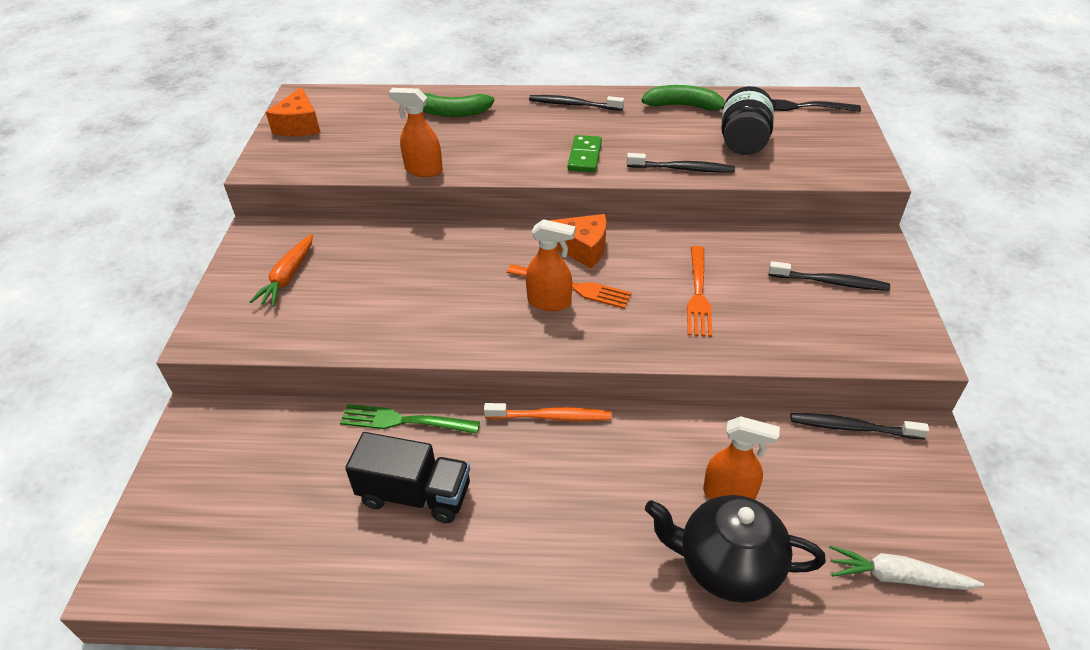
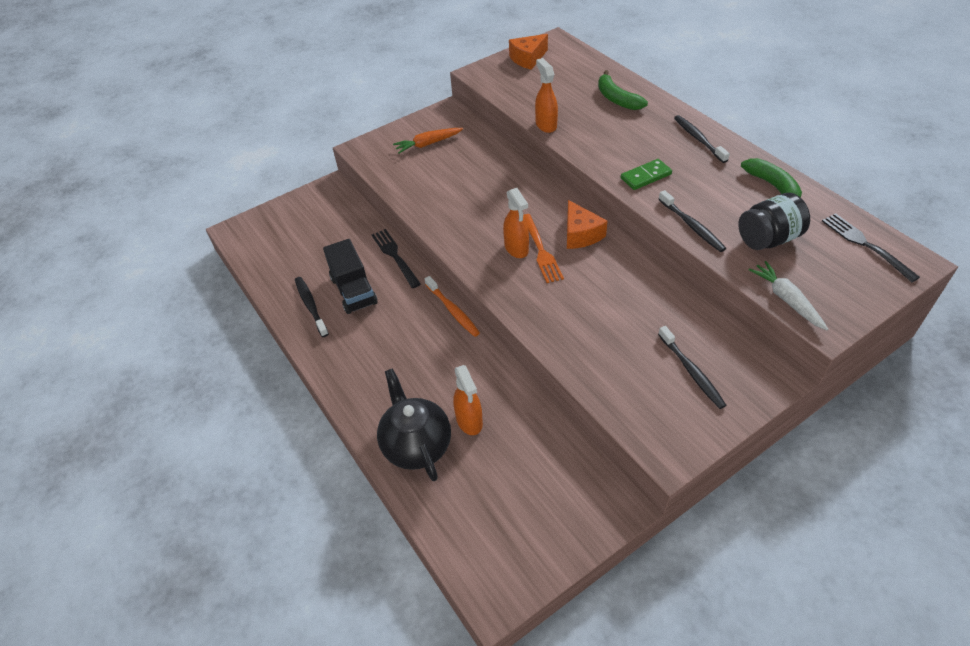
camera: 55 degrees right, 5 degrees up
green fork [340,404,480,434] -> black fork [372,229,421,288]
orange fork [687,246,712,337] -> none
black toothbrush [790,413,929,439] -> black toothbrush moved to [295,277,329,337]
white carrot [829,545,984,590] -> white carrot moved to [748,261,828,330]

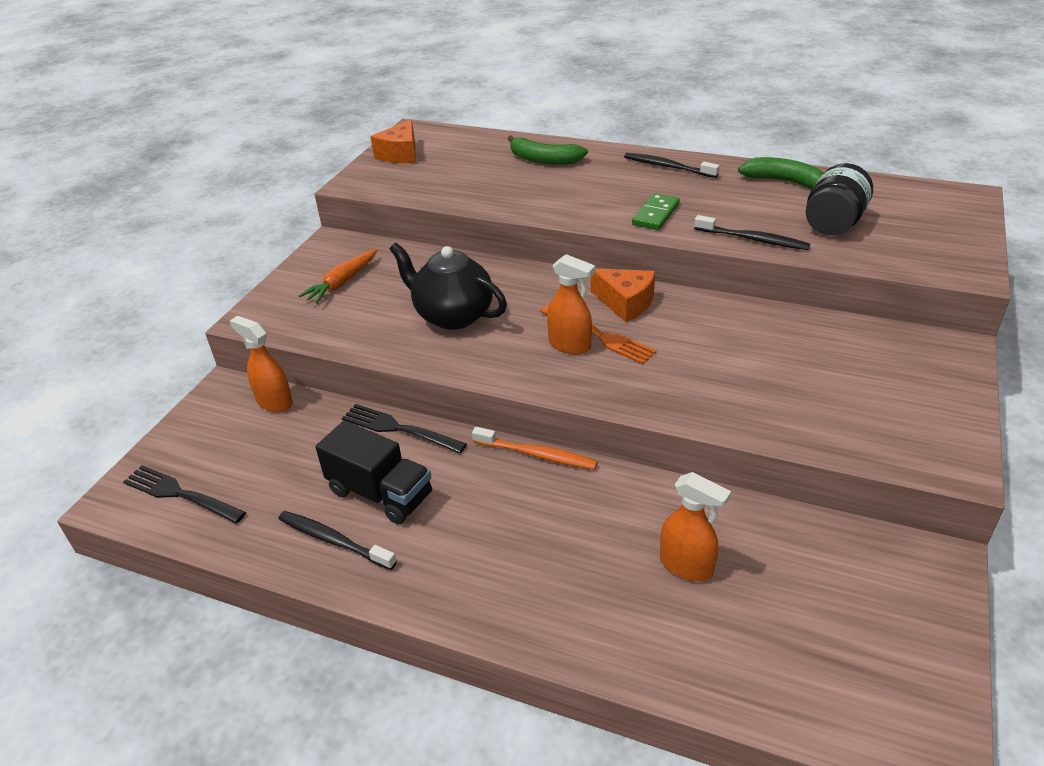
camera: 35 degrees left, 10 degrees down
black teapot [377,368,451,481] -> black teapot moved to [390,243,507,330]
orange spray bottle [535,58,558,133] -> orange spray bottle moved to [230,316,293,412]
black toothbrush [658,326,726,409] -> none
white carrot [748,261,828,330] -> none
black fork [822,213,920,282] -> black fork moved to [123,465,246,524]

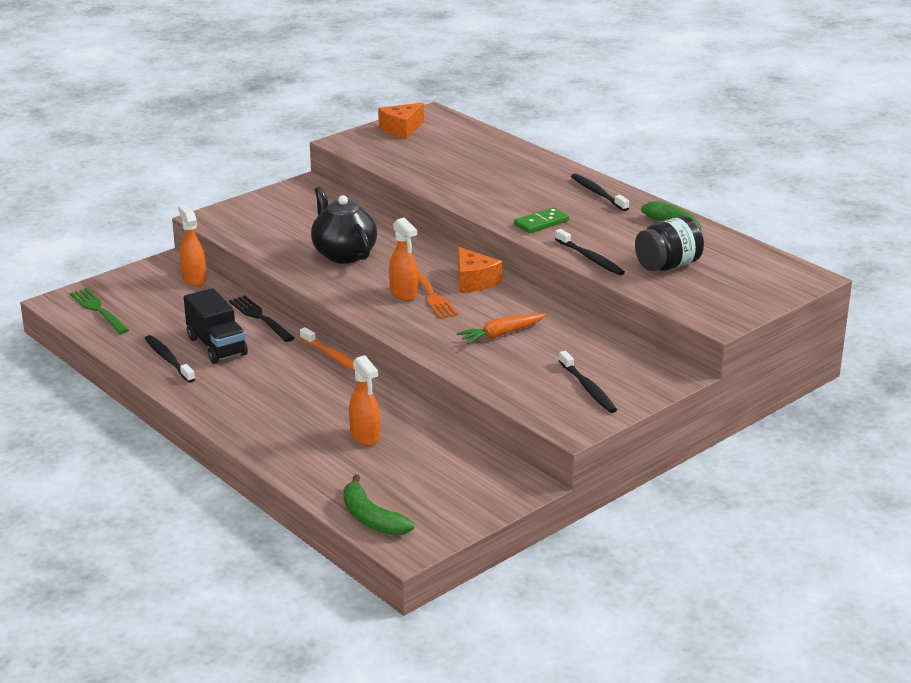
camera: 25 degrees right, 10 degrees down
black fork [123,465,246,524] -> green fork [70,288,129,334]
orange carrot [298,249,377,303] -> orange carrot moved to [456,313,546,344]
green banana [508,135,588,165] -> green banana moved to [343,474,414,536]
none -> black toothbrush [559,351,617,413]

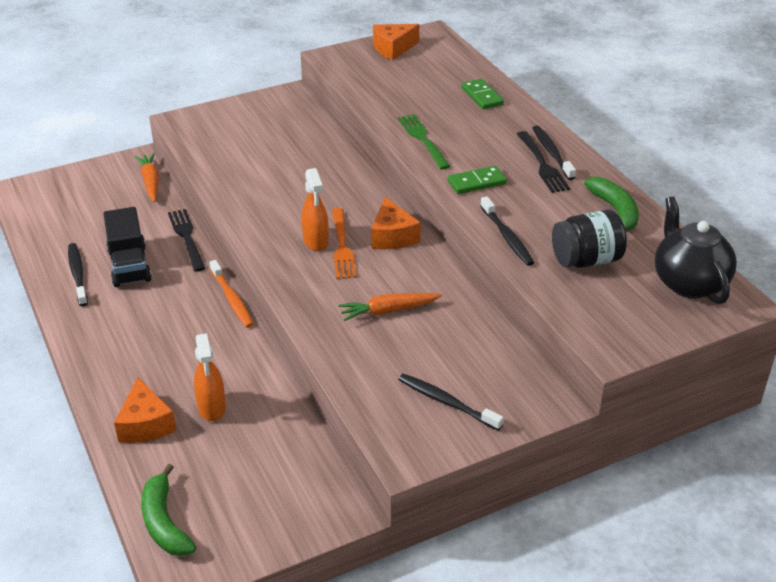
camera: 15 degrees right, 10 degrees up
green fork [70,288,129,334] -> green fork moved to [398,114,450,169]
orange spray bottle [178,205,206,286] -> orange carrot [135,153,159,202]
black teapot [311,186,377,264] -> black teapot moved to [655,196,737,304]
black toothbrush [559,351,617,413] -> black toothbrush turned 135 degrees clockwise [398,374,504,431]
none -> orange cheese [114,377,176,443]
none -> green domino [461,79,504,109]
none -> black fork [517,131,570,193]

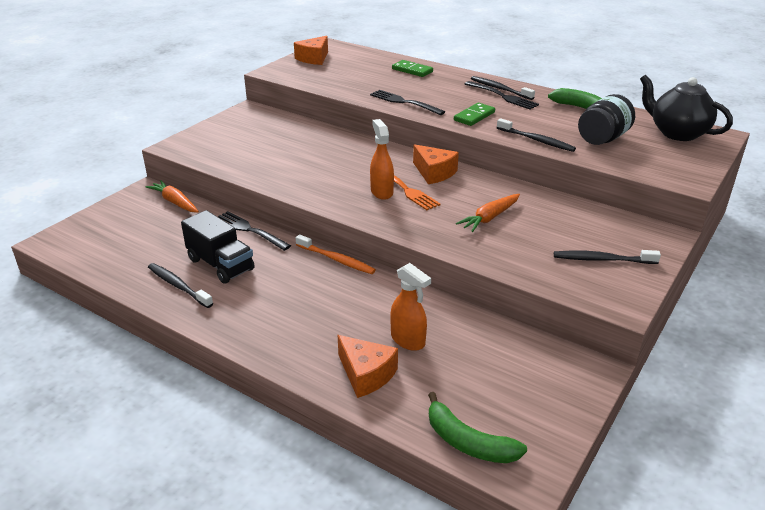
camera: 30 degrees left, 5 degrees down
orange spray bottle [302,168,329,251] -> orange spray bottle turned 150 degrees counterclockwise [370,119,394,200]
green fork [398,114,450,169] -> black fork [370,90,445,115]

